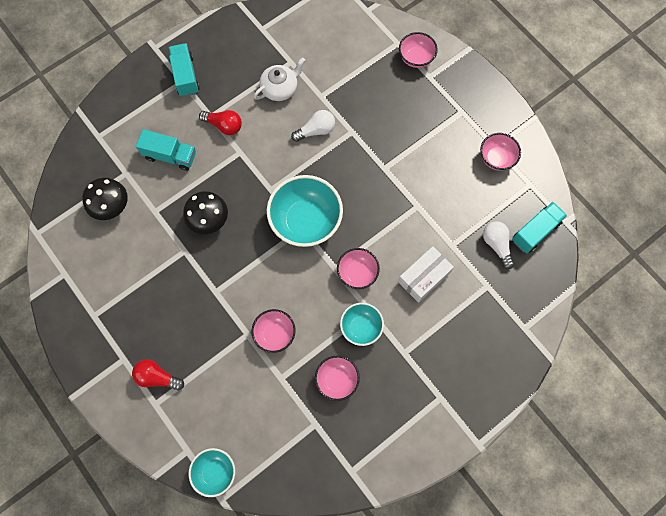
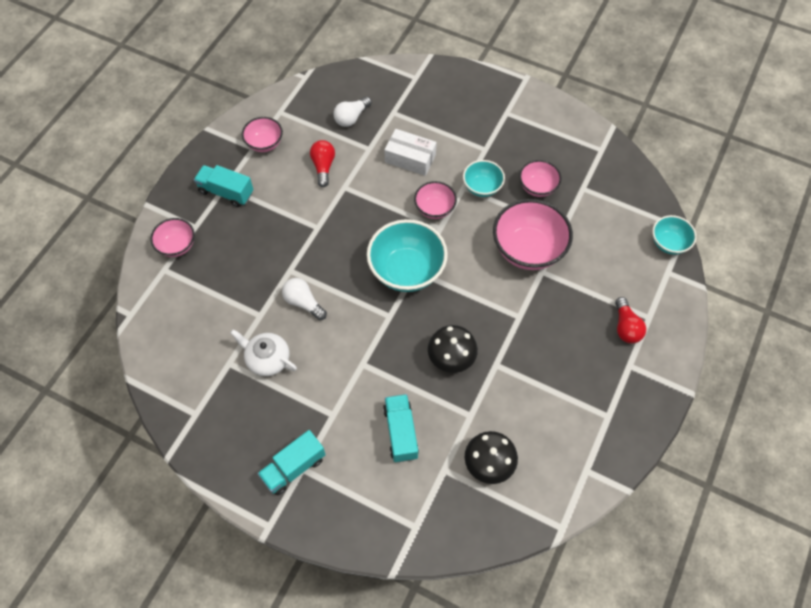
camera: 115 degrees left, 10 degrees down
red light bulb [199,110,242,135] -> red light bulb moved to [310,140,335,187]
pink bowl [252,309,296,353] -> pink bowl [493,199,573,270], size x1.79
turquoise truck [512,202,567,254] -> turquoise truck moved to [194,165,253,207]

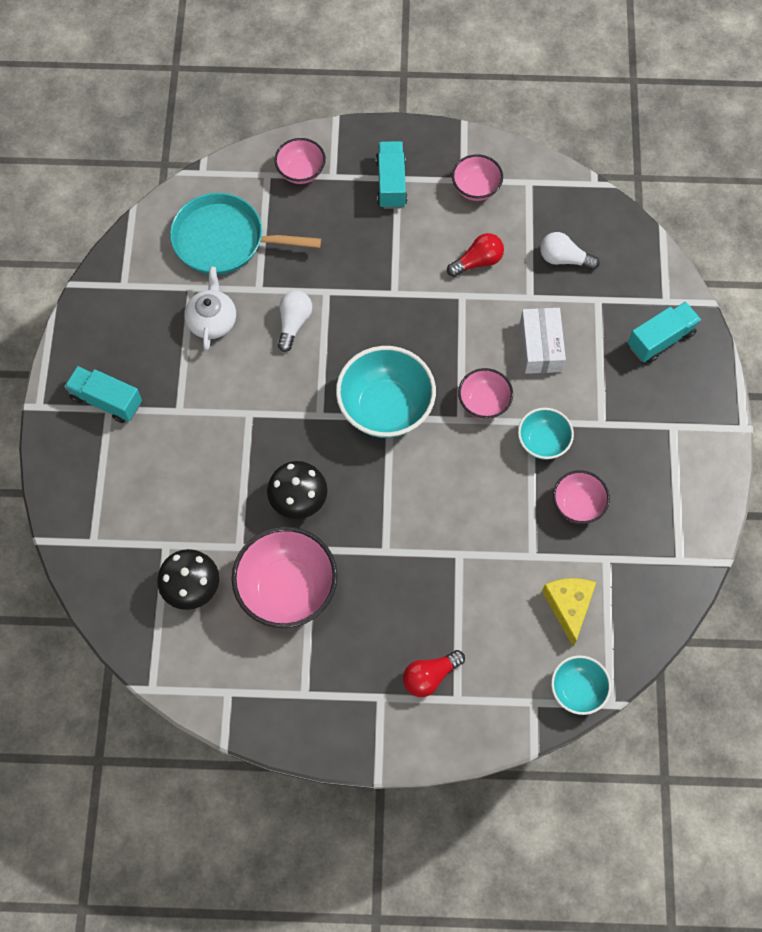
camera: 65 degrees right, 5 degrees up
turquoise truck [383,394,419,462] -> turquoise truck moved to [628,302,701,363]
pink bowl [493,199,573,270] -> pink bowl moved to [232,527,338,628]
none -> turquoise pan [170,193,321,275]
none -> yellow cheese [542,578,596,647]

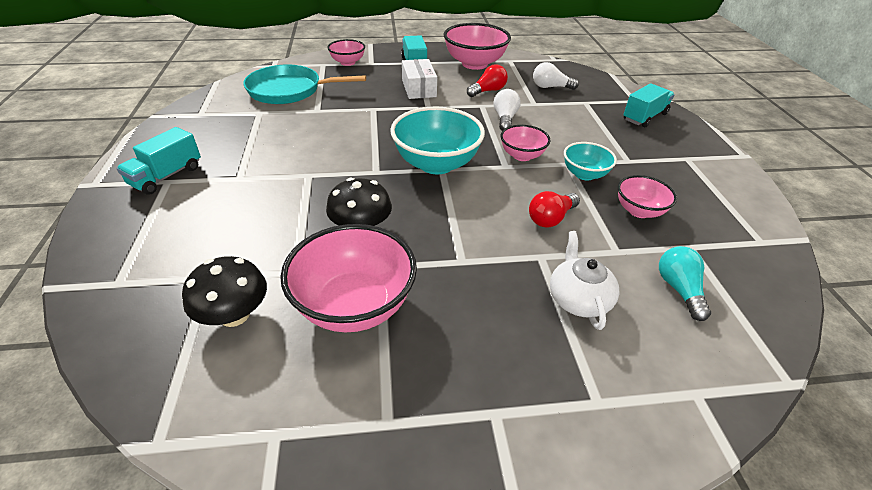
camera: 10 degrees left, 25 degrees down
turquoise truck [64,366,142,423] -> turquoise truck turned 75 degrees counterclockwise [116,127,201,195]
white teapot [184,267,236,350] -> white teapot moved to [550,231,619,330]
white light bulb [278,290,312,352] -> white light bulb moved to [493,89,521,131]
red light bulb [403,650,465,697] -> red light bulb moved to [529,191,580,227]
pink bowl [452,154,503,201] -> pink bowl [444,23,511,70], size x1.79
white box [520,308,566,374] -> white box moved to [402,59,437,99]
yellow cheese [542,578,596,647] -> turquoise light bulb [659,246,711,321]
turquoise bowl [551,655,611,715] -> none

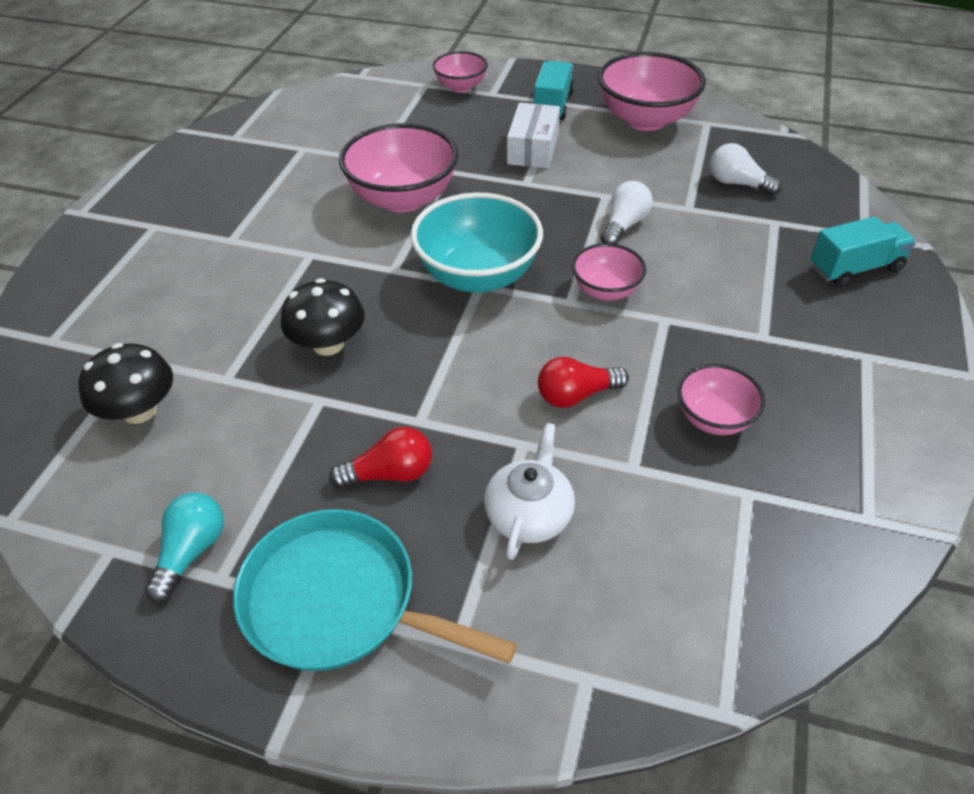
camera: 25 degrees right, 5 degrees up
turquoise truck [116,127,201,195] -> none
turquoise pan [243,65,366,104] -> turquoise pan moved to [233,509,517,671]
pink bowl [280,224,417,332] -> pink bowl moved to [339,123,458,213]
red light bulb [467,64,508,97] -> red light bulb moved to [329,427,432,488]
turquoise bowl [564,142,617,181] -> none
turquoise light bulb [659,246,711,321] -> turquoise light bulb moved to [145,492,224,603]

